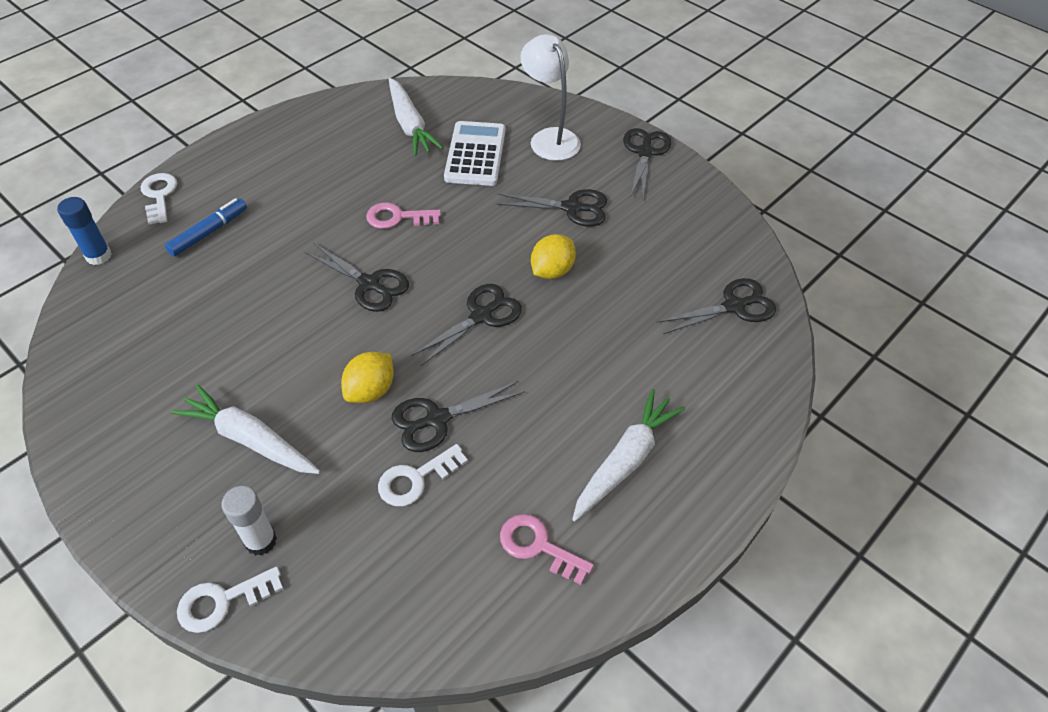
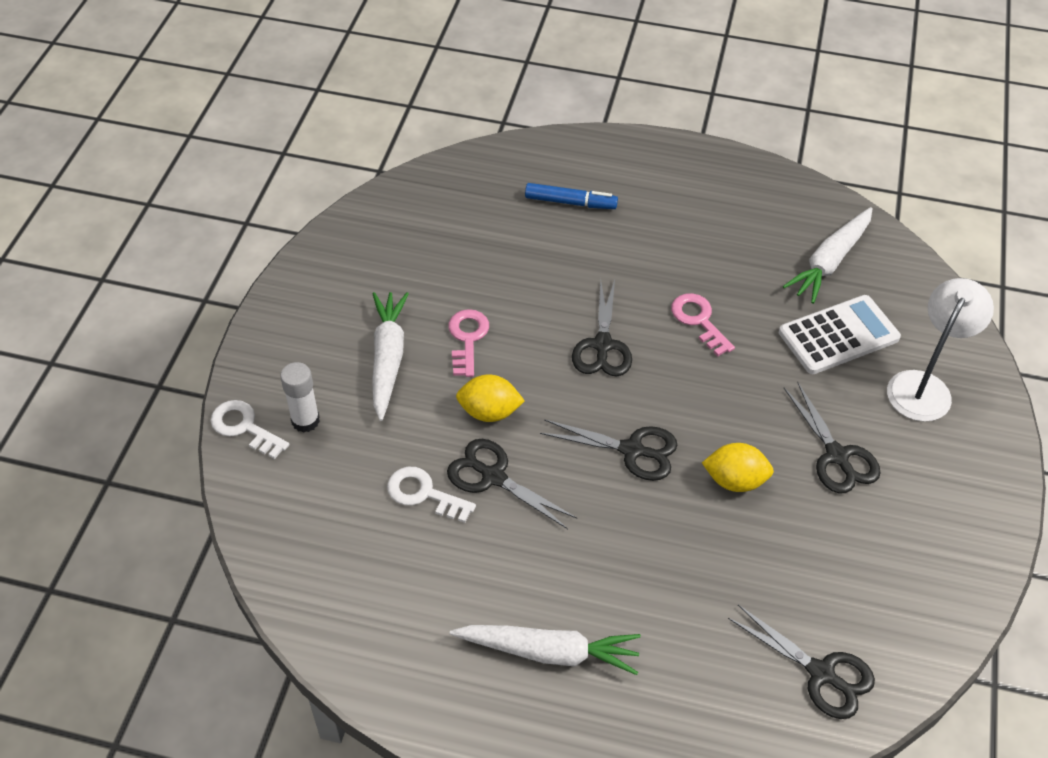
camera: 60 degrees right, 0 degrees up
blue glue stick [57,197,112,265] -> none
white key [141,173,177,225] -> none
pink key [500,514,594,585] -> pink key moved to [448,309,489,377]
black scissors [623,128,671,198] -> none

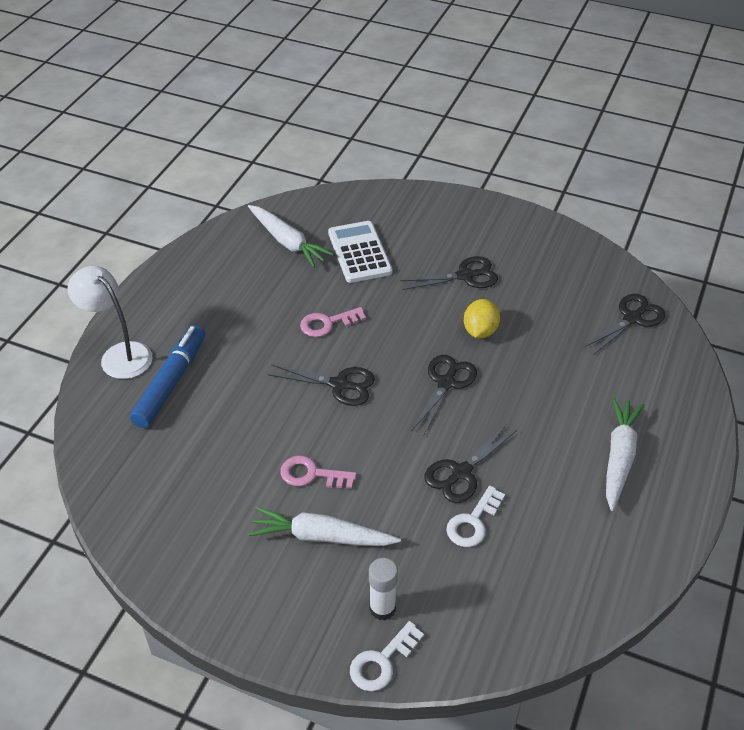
camera: 80 degrees left, 5 degrees down
yellow lemon [456,374,525,422] -> none
blue marker [525,183,618,209] -> blue marker [130,325,205,428], size x1.53
white lamp [887,278,994,422] -> white lamp moved to [67,266,152,379]

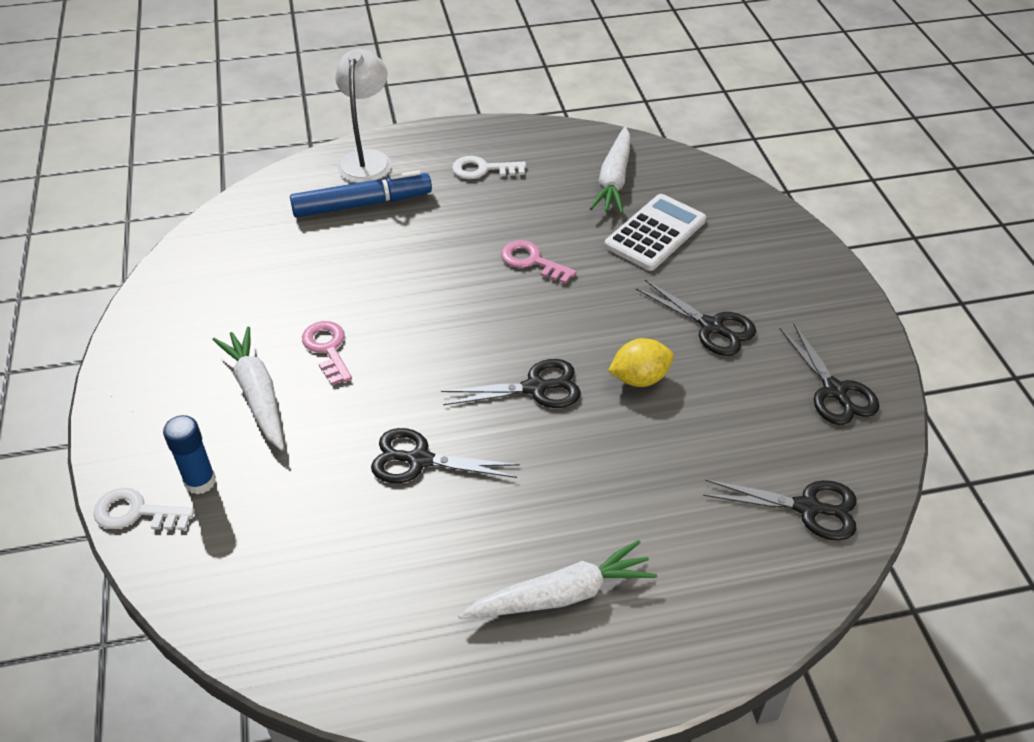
camera: 55 degrees right, 0 degrees up
black scissors [268,364,375,406] -> black scissors moved to [780,324,879,425]
white glue stick [369,558,398,620] -> blue glue stick [163,415,216,495]
white key [446,486,505,547] -> white key moved to [452,156,526,179]

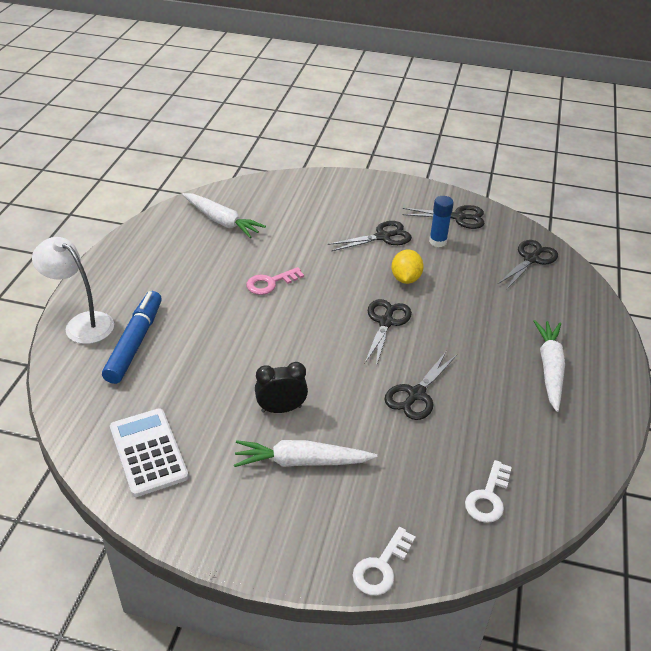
camera: 65 degrees left, 5 degrees down
blue glue stick [163,415,216,495] -> blue glue stick moved to [429,196,454,247]
pink key [302,321,352,386] -> black clock [255,362,308,413]
white key [452,156,526,179] -> white key moved to [465,460,512,523]
white calculator [604,194,706,271] -> white calculator moved to [110,408,189,497]

